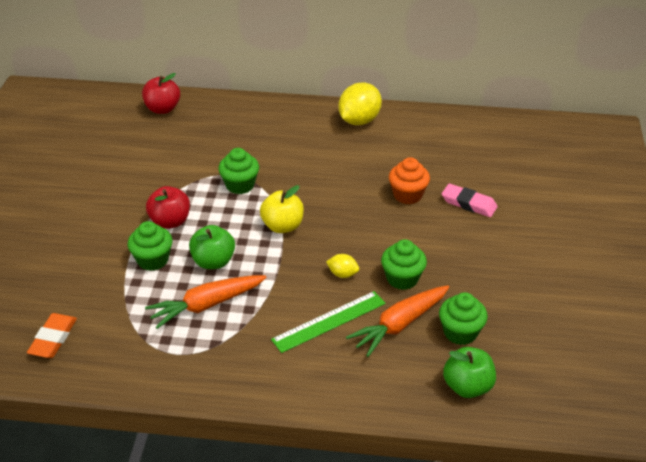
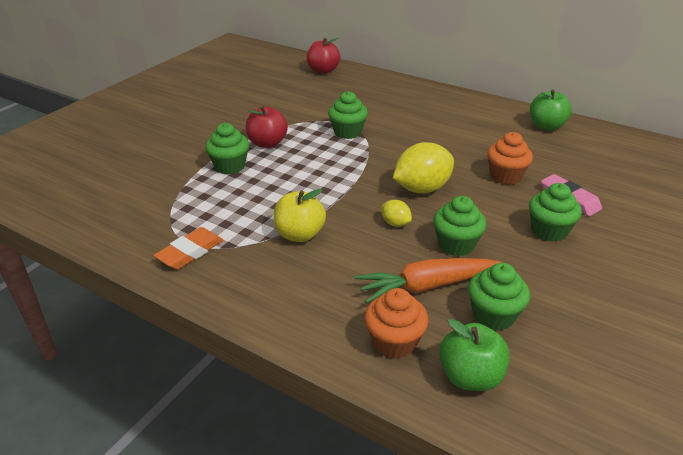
camera: 25 degrees right, 5 degrees down
orange eraser [27,313,77,358] -> orange eraser moved to [154,227,224,269]
orange carrot [145,275,267,329] -> none
green apple [189,225,235,269] -> green apple moved to [530,89,572,131]
yellow apple [260,185,304,233] -> yellow apple moved to [274,189,326,242]
green ruler [271,291,386,353] -> none
yellow lemon [338,82,382,125] -> yellow lemon moved to [393,142,454,194]
none -> orange cupcake [365,288,429,359]
none -> green cupcake [529,183,582,242]

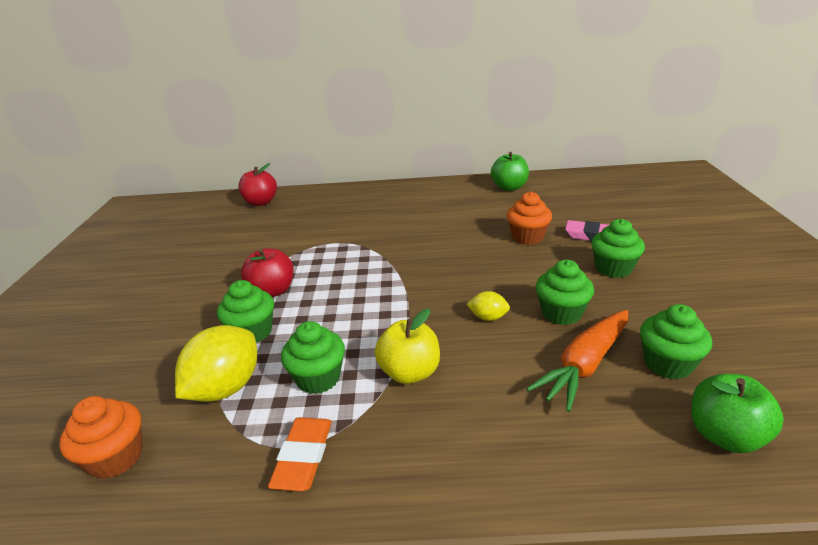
camera: 30 degrees left, 5 degrees down
green cupcake [328,91,368,139] -> green cupcake moved to [281,321,345,394]
orange cupcake [365,288,429,359] -> orange cupcake moved to [59,396,142,479]
yellow lemon [393,142,454,194] -> yellow lemon moved to [175,325,257,402]

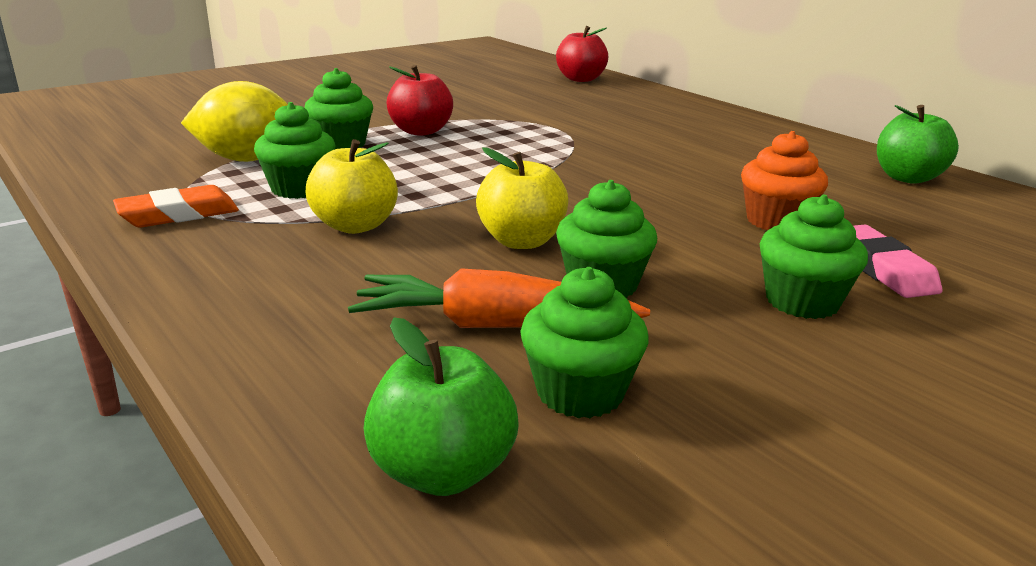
camera: 50 degrees right, 5 degrees down
orange cupcake [59,396,142,479] -> none
yellow lemon [467,291,510,321] -> yellow apple [476,147,569,249]

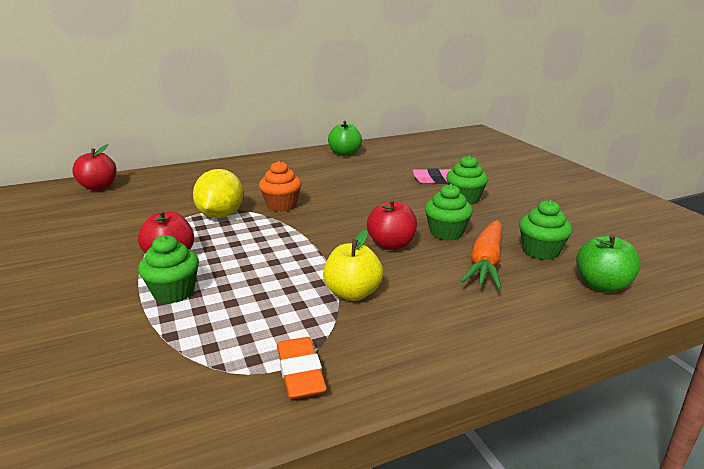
camera: 75 degrees left, 0 degrees up
yellow lemon [181,81,288,162] -> yellow lemon moved to [193,169,243,218]
green cupcake [254,102,335,199] -> none
yellow apple [476,147,569,249] -> red apple [367,199,417,250]
orange cupcake [741,131,828,230] -> orange cupcake moved to [259,161,302,212]

